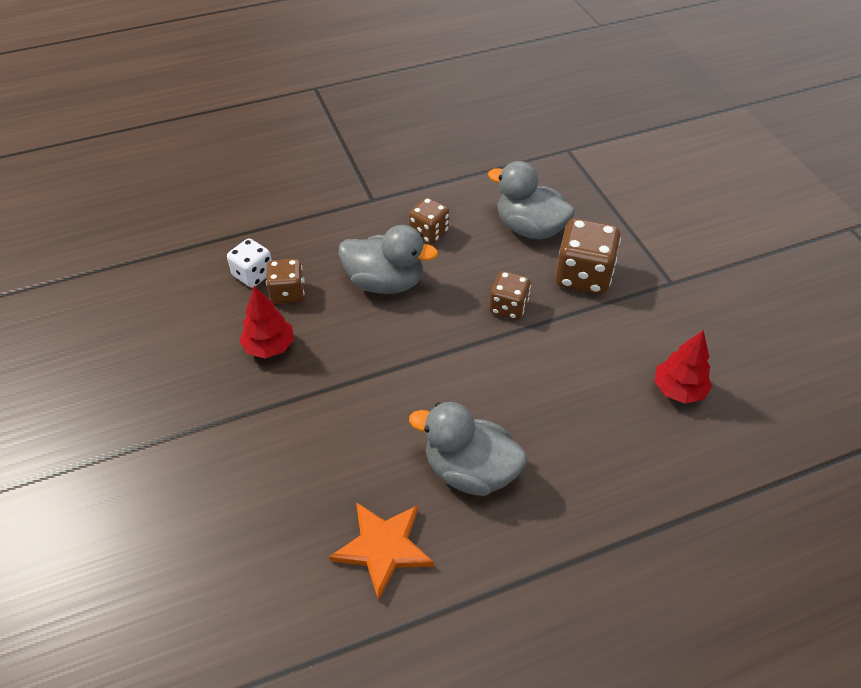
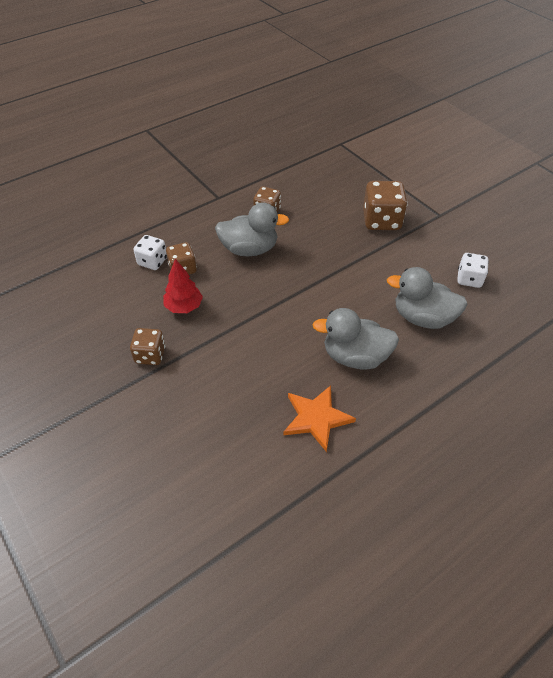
camera: 15 degrees left, 0 degrees up
grey duck [488,161,575,240] -> grey duck moved to [387,267,468,329]
brown dice [489,271,531,320] -> brown dice moved to [130,328,165,365]
red tree [654,330,712,404] -> white dice [457,253,489,288]

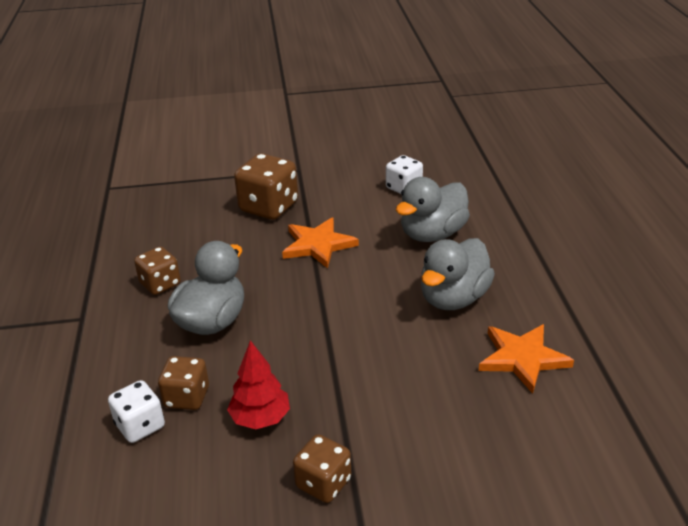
camera: 60 degrees left, 15 degrees down
none -> orange star [282,217,359,268]

